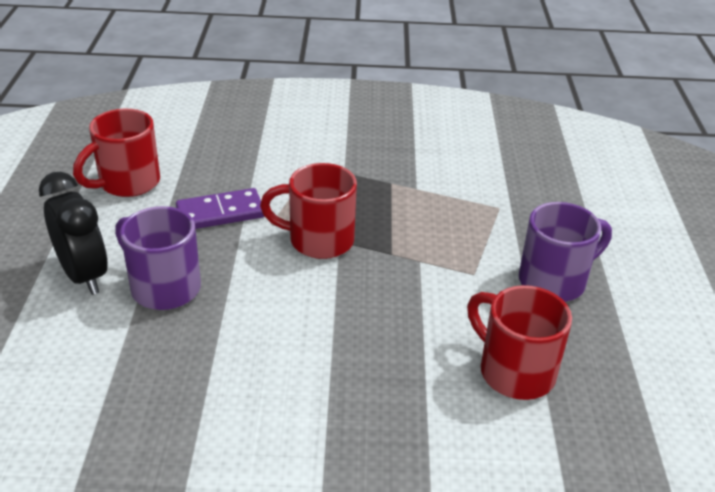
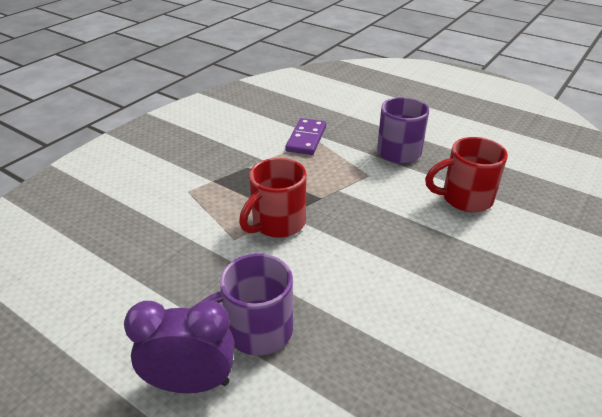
camera: 55 degrees left, 0 degrees up
black clock [39,172,108,295] -> purple clock [124,300,235,393]
red mug [73,109,160,197] -> none
purple domino [176,188,264,229] -> purple domino moved to [285,118,326,155]

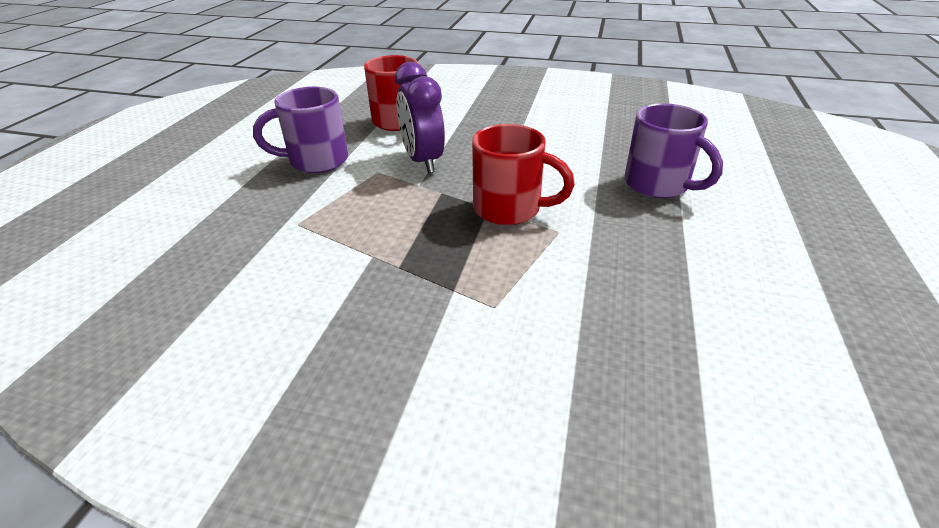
camera: 110 degrees left, 0 degrees up
purple clock [124,300,235,393] -> purple clock moved to [395,62,445,173]
purple domino [285,118,326,155] -> none

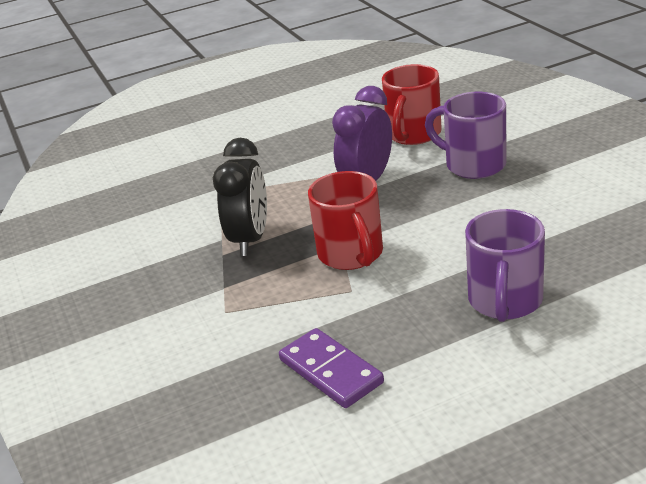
camera: 55 degrees right, 5 degrees down
purple mug [253,87,348,173] -> purple mug moved to [425,92,506,179]
none -> black clock [213,138,267,256]
none -> purple domino [279,328,384,408]

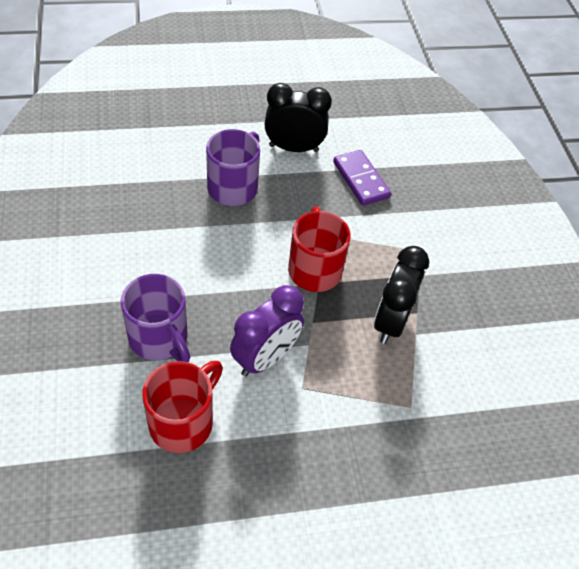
camera: 175 degrees left, 20 degrees up
none -> black clock [265,83,332,152]

